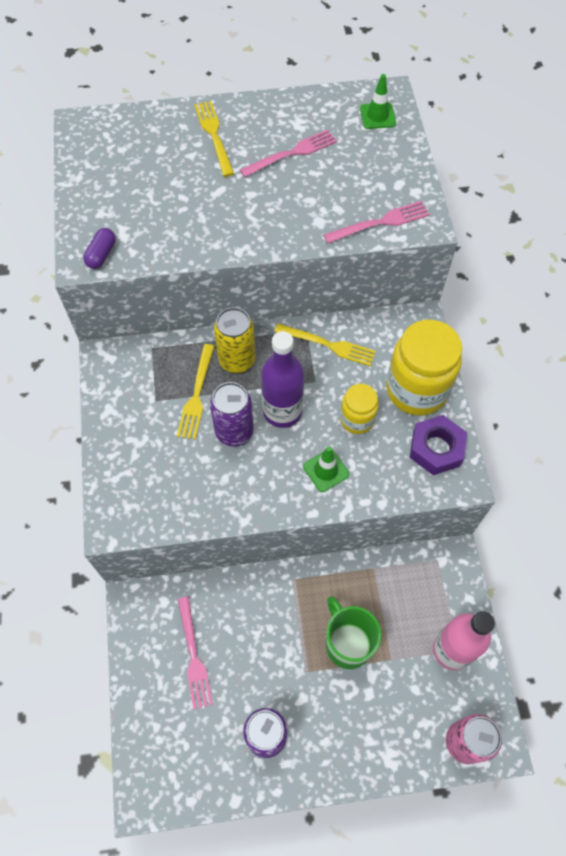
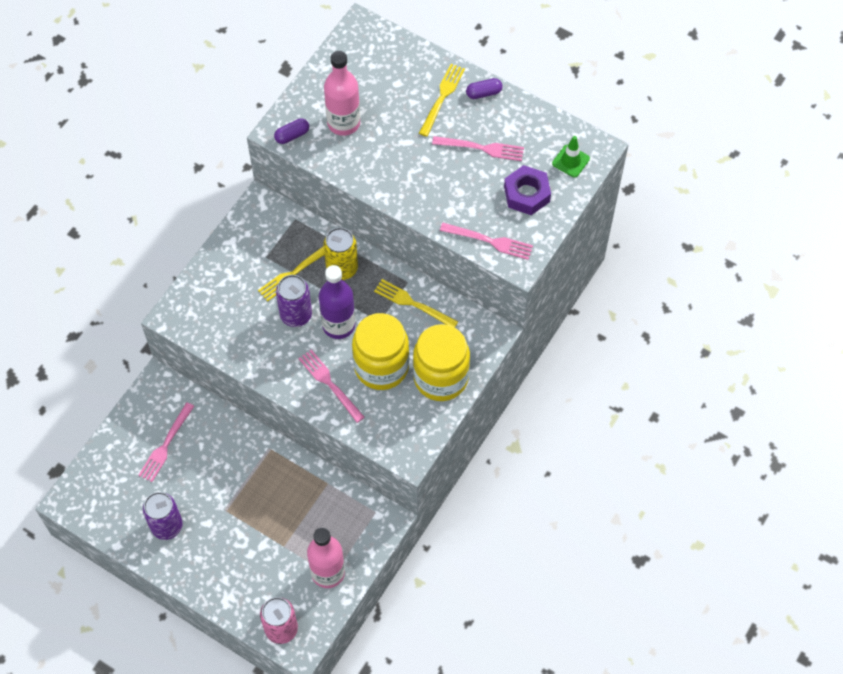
camera: 40 degrees right, 0 degrees up
yellow fork [274,324,376,366] -> yellow fork turned 150 degrees clockwise [374,279,458,327]
green traffic cone [303,447,349,492] -> pink fork [298,350,365,423]
green mug [326,596,381,669] -> none
yellow jar [340,384,379,434] -> yellow jar [352,313,409,390], size x1.84
purple nut [410,415,467,475] -> purple nut moved to [504,165,551,215]
none -> pink bottle [324,51,360,136]
none -> purple capsule [466,78,503,99]

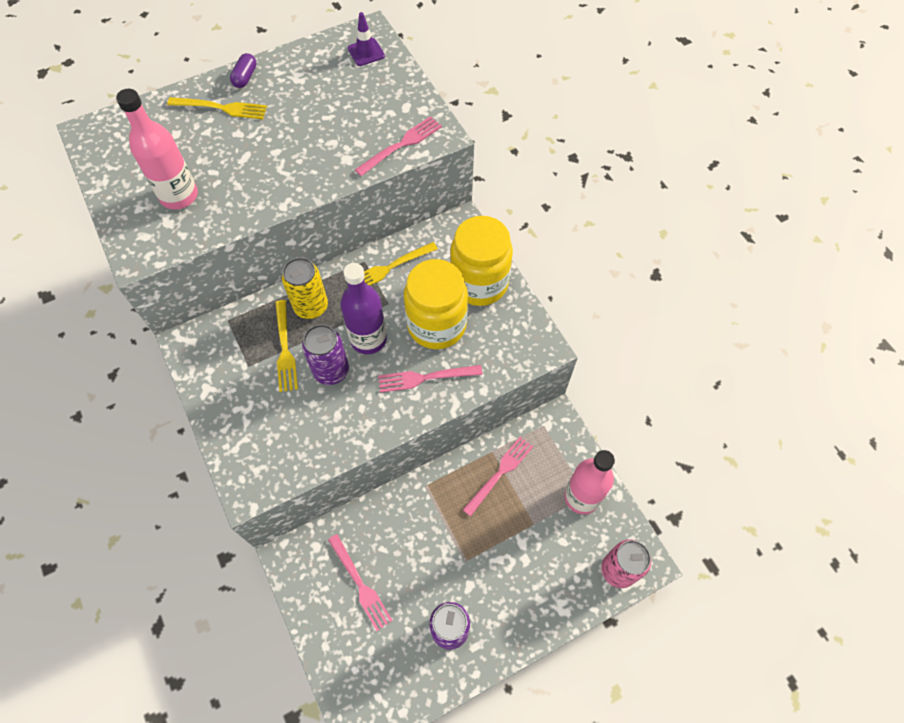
camera: 60 degrees left, 0 degrees up
purple capsule [274,118,309,144] -> none
yellow fork [419,64,465,137] -> yellow fork turned 135 degrees clockwise [167,97,267,119]
pink fork [432,136,524,161] -> pink fork moved to [463,436,533,516]
purple nut [504,165,551,215] -> none
green traffic cone [552,136,590,178] -> purple traffic cone [348,12,385,66]

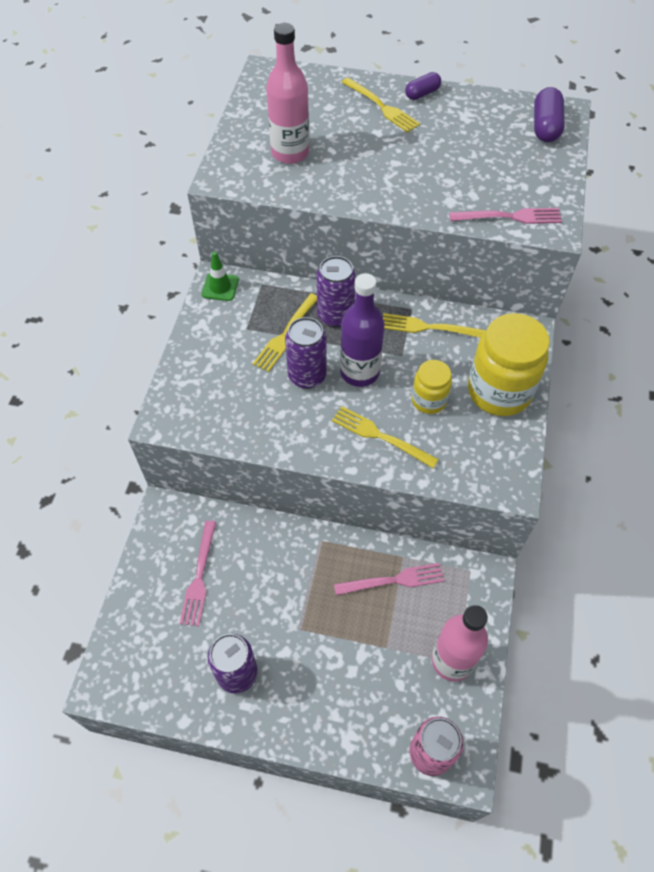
camera: 40 degrees right, 5 degrees down
yellow can [282,257,328,319] -> purple can [317,256,356,327]
purple traffic cone [348,12,385,66] -> purple capsule [534,87,565,142]
pink fork [378,365,483,393] -> yellow fork [332,406,439,468]
yellow jar [404,259,468,349] -> yellow jar [412,360,452,414], size x0.54
none -> green traffic cone [202,252,239,301]

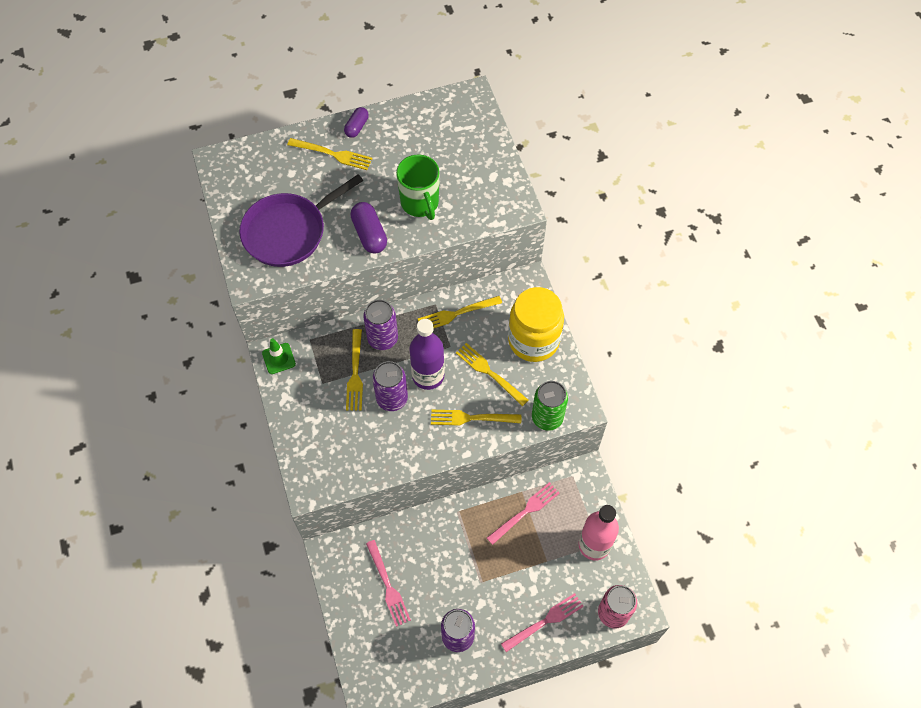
camera: 30 degrees left, 5 degrees up
pink bottle [266,23,310,164] -> purple pan [239,174,363,267]
yellow jar [412,360,452,414] -> yellow fork [456,343,528,406]
pink fork [449,208,562,224] -> pink fork moved to [501,593,584,652]
purple capsule [534,87,565,142] -> purple capsule moved to [350,202,387,254]
none -> green mug [396,154,439,220]
none -> green can [532,381,568,431]

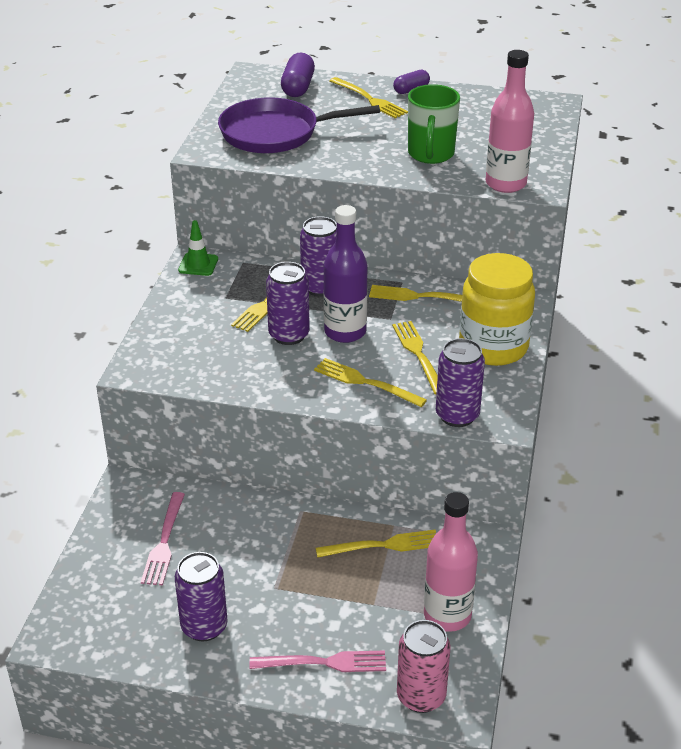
camera: 30 degrees right, 25 degrees down
purple capsule [350,202,387,254] -> purple capsule moved to [281,53,315,97]
pink fork [487,482,560,545] -> yellow fork [316,530,436,558]
green can [532,381,568,431] -> purple can [436,338,485,427]
none -> pink bottle [486,50,534,193]

